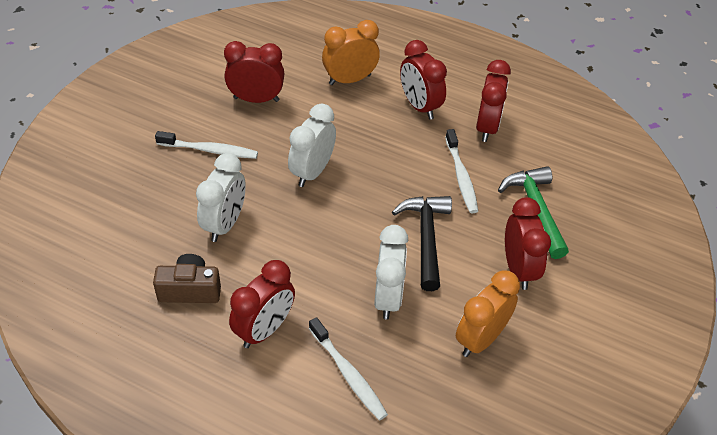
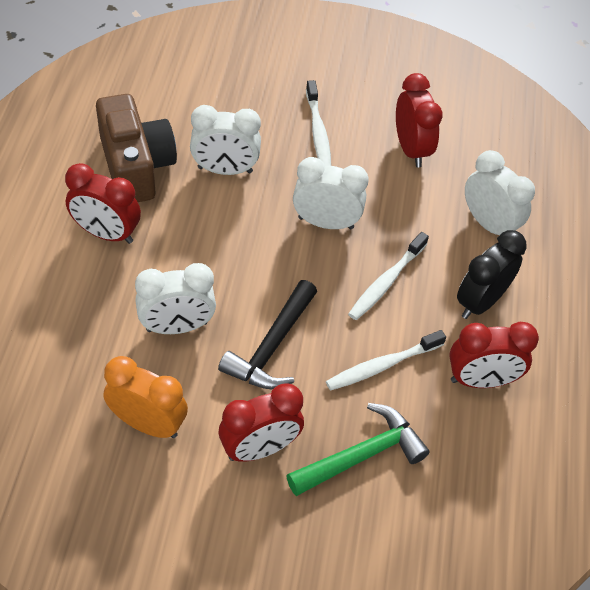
camera: 70 degrees right, 5 degrees up
brown camera [153,254,221,303] -> brown camera [96,94,177,202], size x1.63
white toothbrush [309,317,388,421] -> white toothbrush moved to [348,232,429,320]
orange clock [322,20,380,85] -> white clock [465,150,535,235]
black hammer [392,196,452,291] -> black hammer turned 135 degrees clockwise [218,280,317,389]
red clock [400,40,447,120] -> black clock [457,230,527,319]

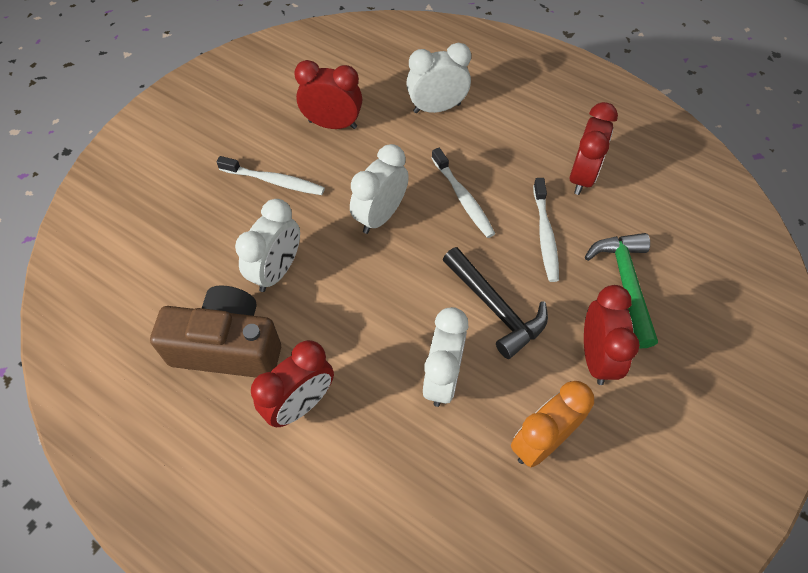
camera: 60 degrees left, 5 degrees up
black clock [457,230,527,319] -> none

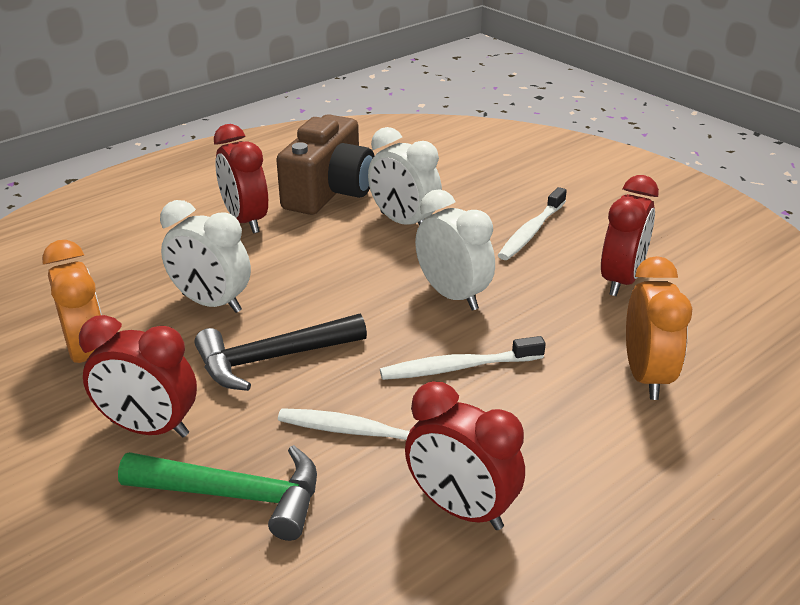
camera: 105 degrees right, 25 degrees down
white clock [406,43,471,113] -> orange clock [626,256,692,400]

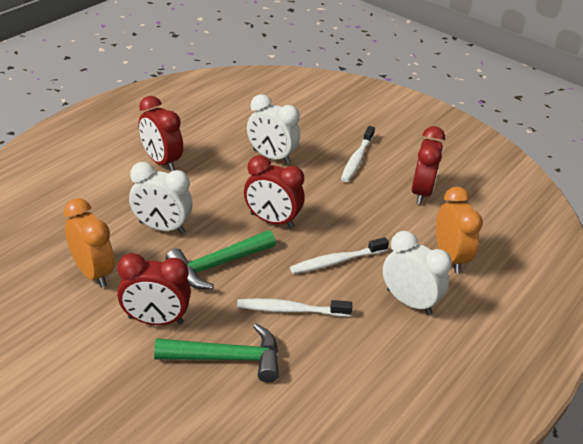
camera: 15 degrees left, 5 degrees up
black hammer [195,314,367,391] -> green hammer [165,230,276,289]
brown camera [276,114,375,215] -> none
red clock [405,382,525,530] -> red clock moved to [244,155,304,228]
white clock [415,189,495,310] -> white clock moved to [383,231,452,315]

